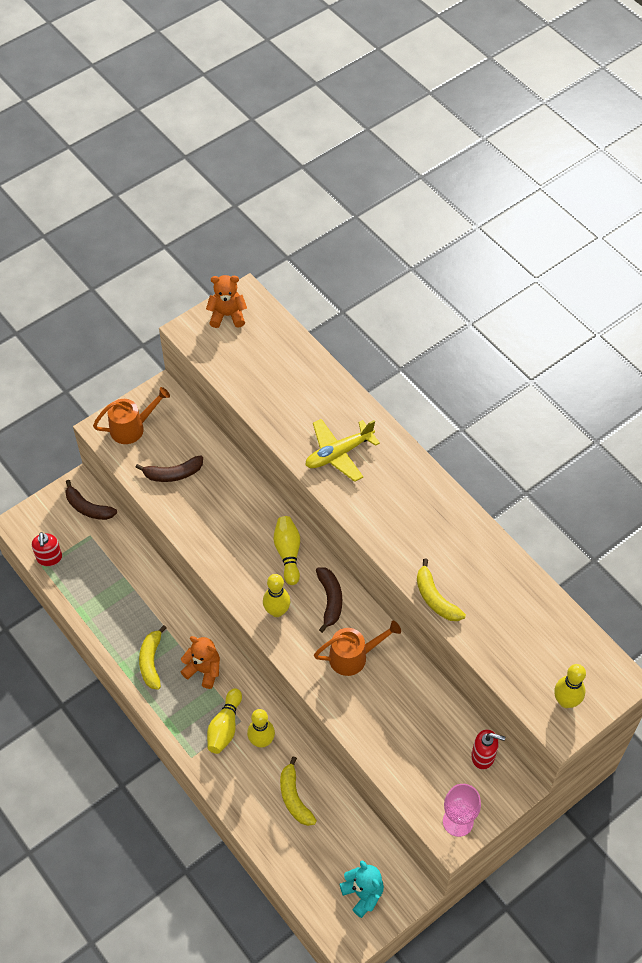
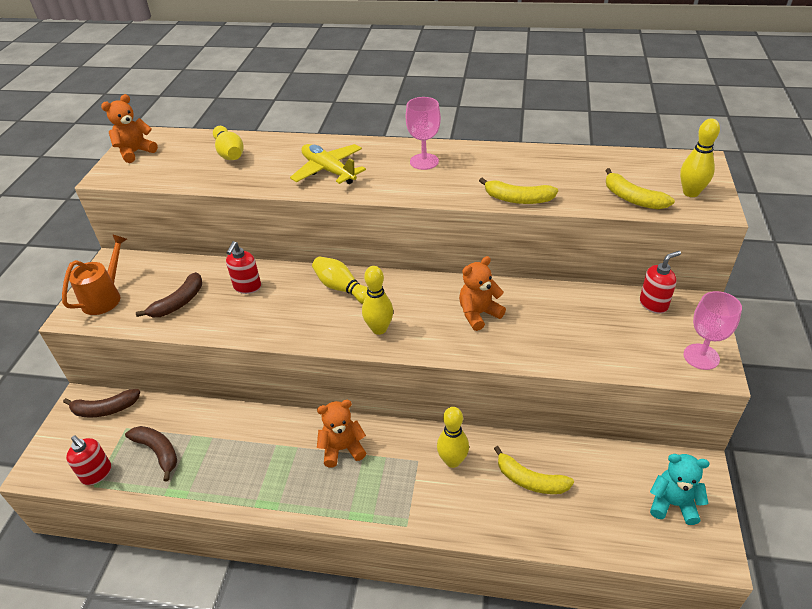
camera: 40 degrees left, 15 degrees down
yellow banana [139,625,166,690] -> yellow banana moved to [605,168,675,209]
yellow bowling pin [207,688,242,754] -> yellow bowling pin moved to [213,126,244,160]
yellow plane [305,419,380,482] -> yellow plane turned 120 degrees clockwise [290,144,366,184]
orange watering can [314,621,401,676] -> orange teddy bear [459,256,506,331]
brown banana [316,567,342,633] -> brown banana moved to [125,426,177,482]
none -> red soap dispenser [226,241,261,294]
none -> pink goblet [406,97,441,170]

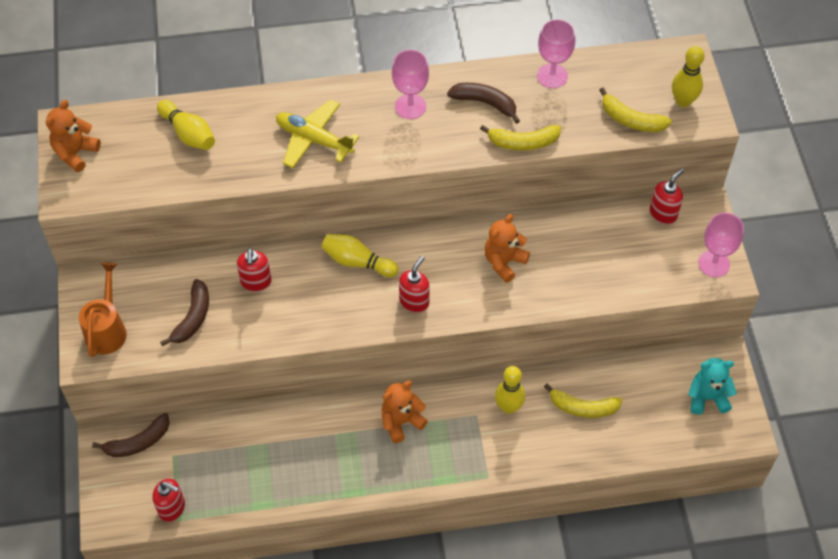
camera: 20 degrees left, 15 degrees up
brown banana [125,426,177,482] -> brown banana moved to [447,83,520,124]
yellow bowling pin [362,266,393,335] -> red soap dispenser [399,256,430,313]
none -> pink goblet [537,19,575,88]

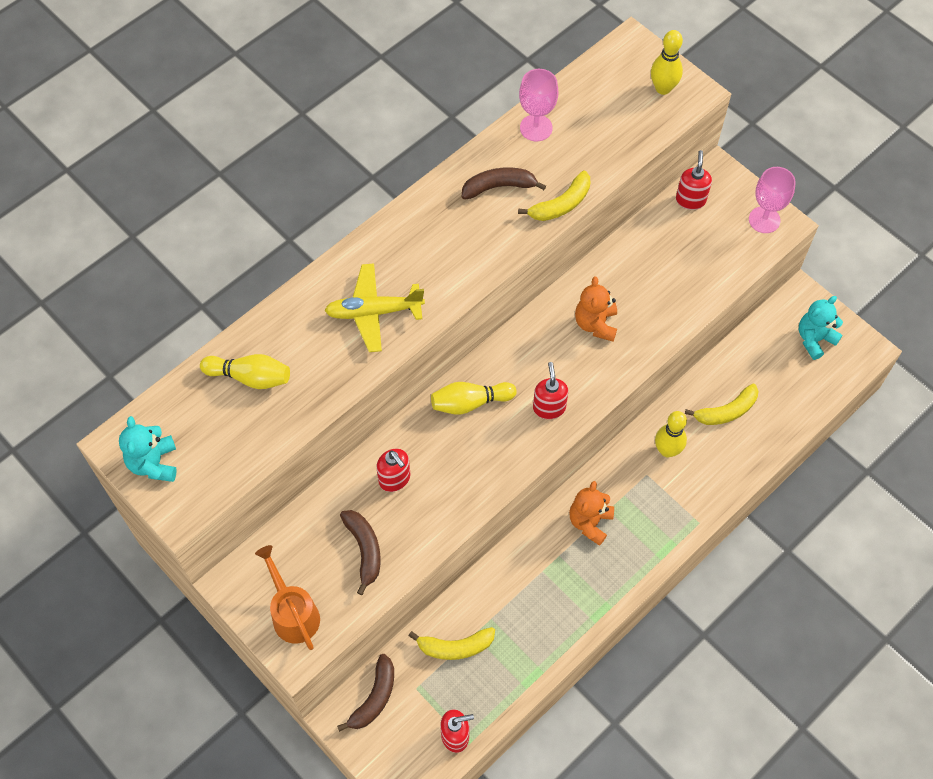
camera: 35 degrees left, 5 degrees up
orange teddy bear [46,100,101,172] -> turquoise teddy bear [119,416,177,482]
pink goblet [392,50,429,119] -> none
yellow banana [599,88,671,132] -> yellow banana moved to [408,627,495,660]

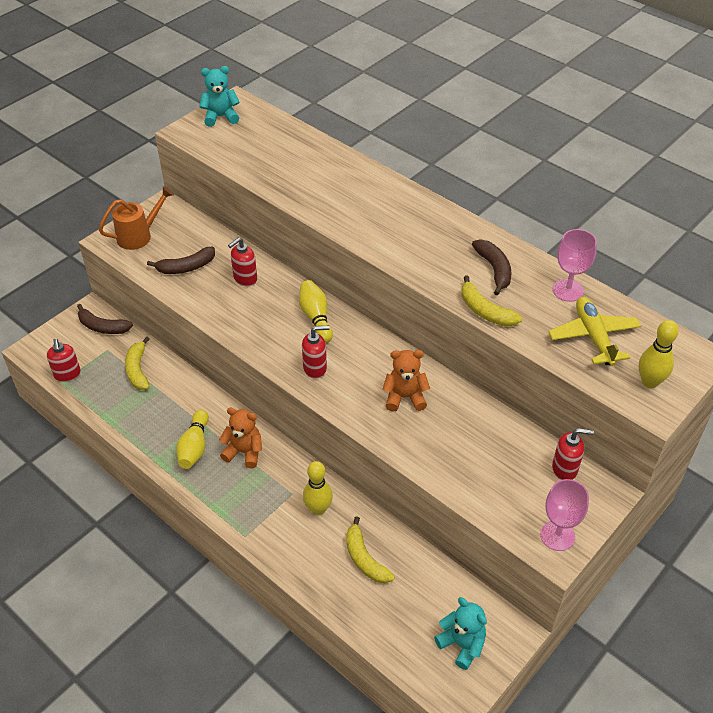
camera: 85 degrees right, 15 degrees down
yellow bowling pin [200,354,290,389] -> yellow bowling pin moved to [176,409,209,469]
yellow plane [324,263,425,352] -> yellow plane moved to [548,297,641,366]

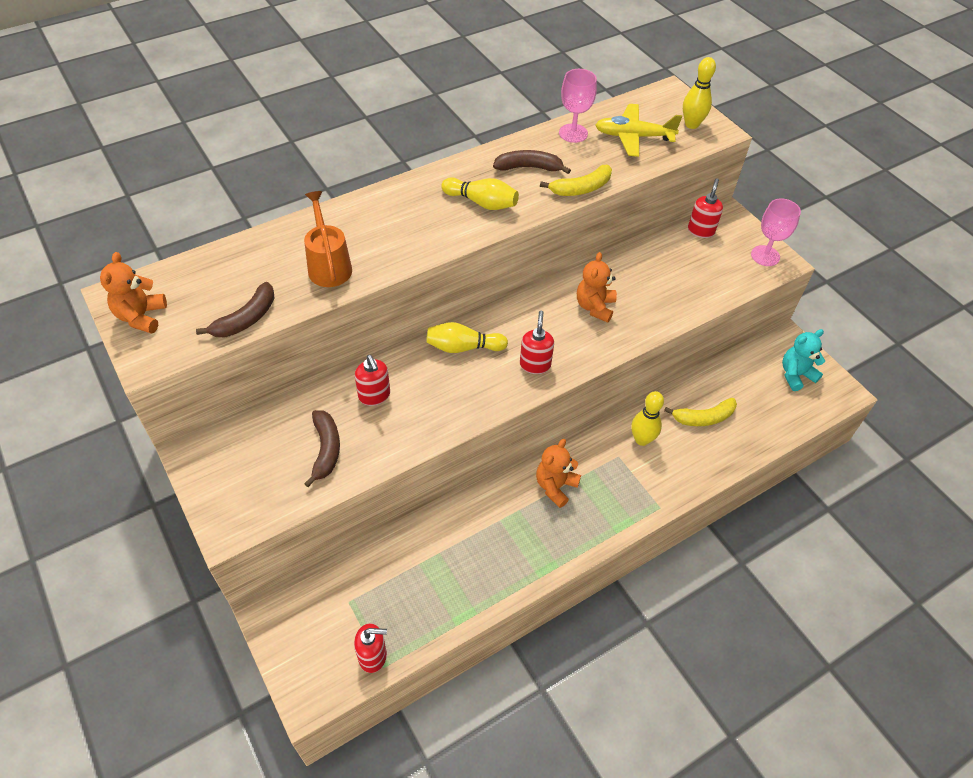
camera: 75 degrees left, 5 degrees up
brown banana [77,304,133,334] -> brown banana moved to [196,282,274,337]
orange watering can [99,186,174,250] -> orange watering can moved to [304,191,352,287]
yellow banana [125,337,150,390] -> none
yellow bowling pin [176,409,209,469] -> yellow bowling pin moved to [441,177,519,210]
turquoise teddy bear [200,66,240,127] -> orange teddy bear [100,252,167,333]

